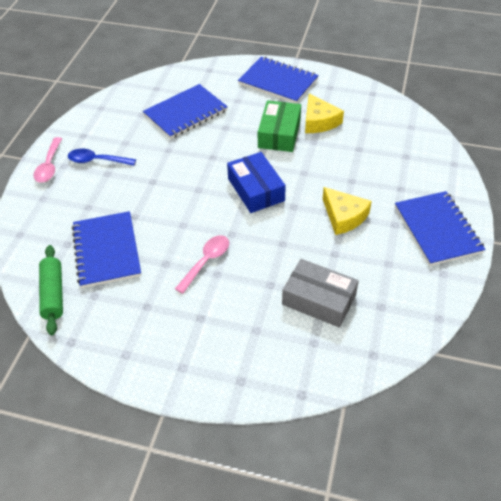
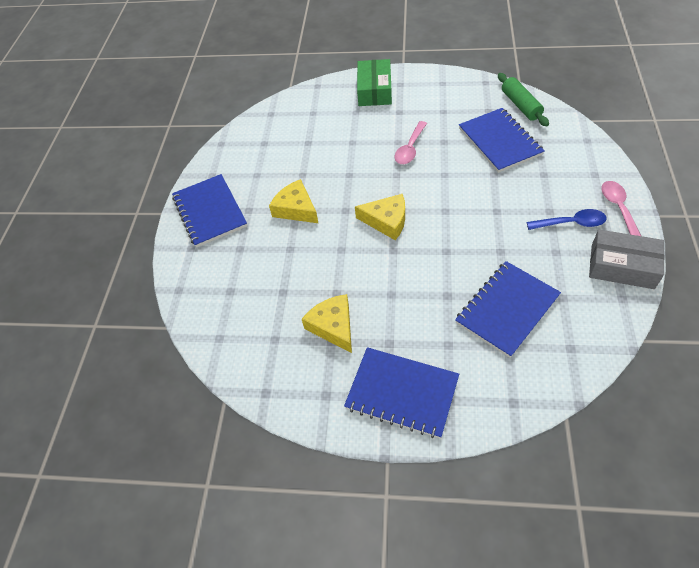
camera: 175 degrees right, 5 degrees up
blue box [227,152,286,213] -> yellow cheese [355,194,405,240]
green box [258,100,301,152] -> green box moved to [357,59,392,106]
grey box [282,259,359,328] -> grey box moved to [589,230,665,289]

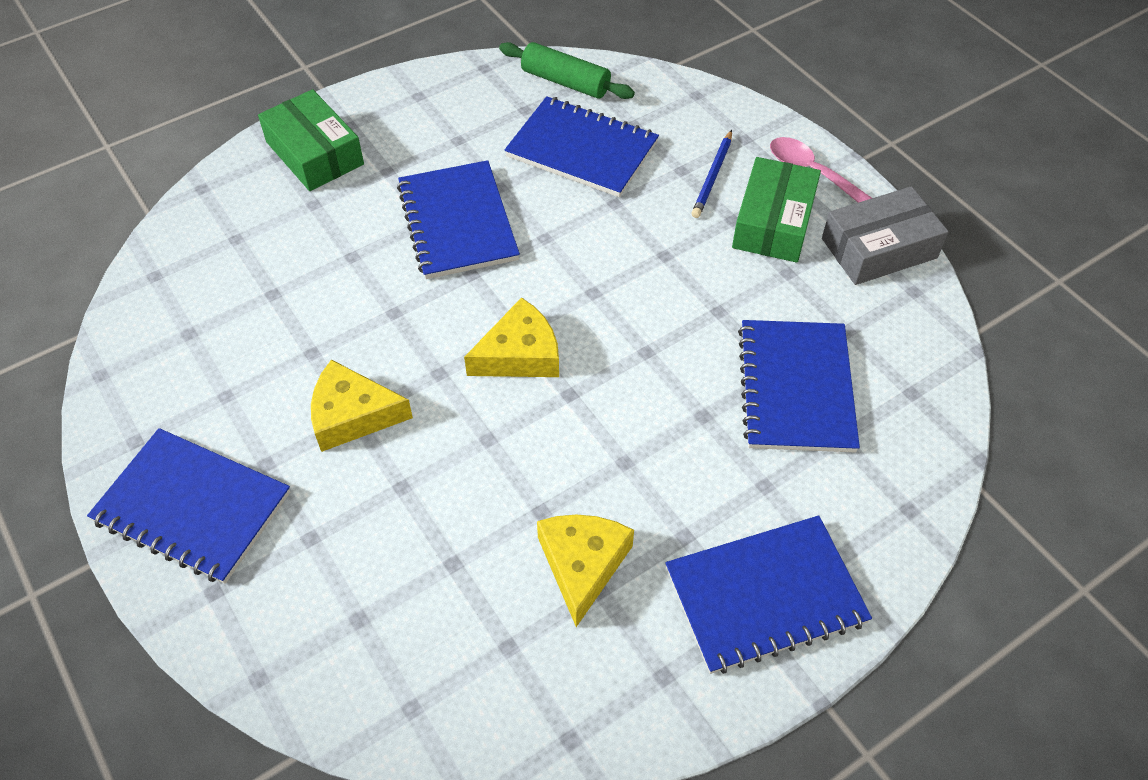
camera: 45 degrees left, 0 degrees up
yellow cheese [302,294,352,353] -> yellow cheese turned 75 degrees clockwise [537,514,634,627]
pink spoon [395,121,427,164] -> blue notebook [397,160,520,279]
blue spoon [527,209,607,230] -> green box [732,157,821,263]
none -> blue pencil [692,130,732,218]

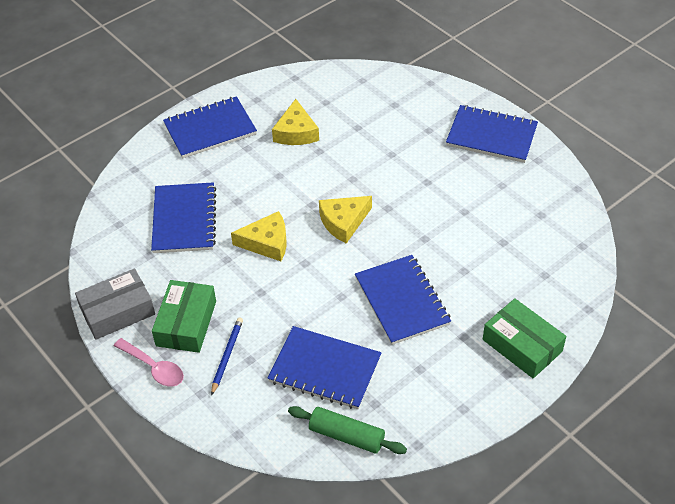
camera: 175 degrees right, 5 degrees down
yellow cheese [311,360,413,452] -> yellow cheese moved to [231,211,287,261]

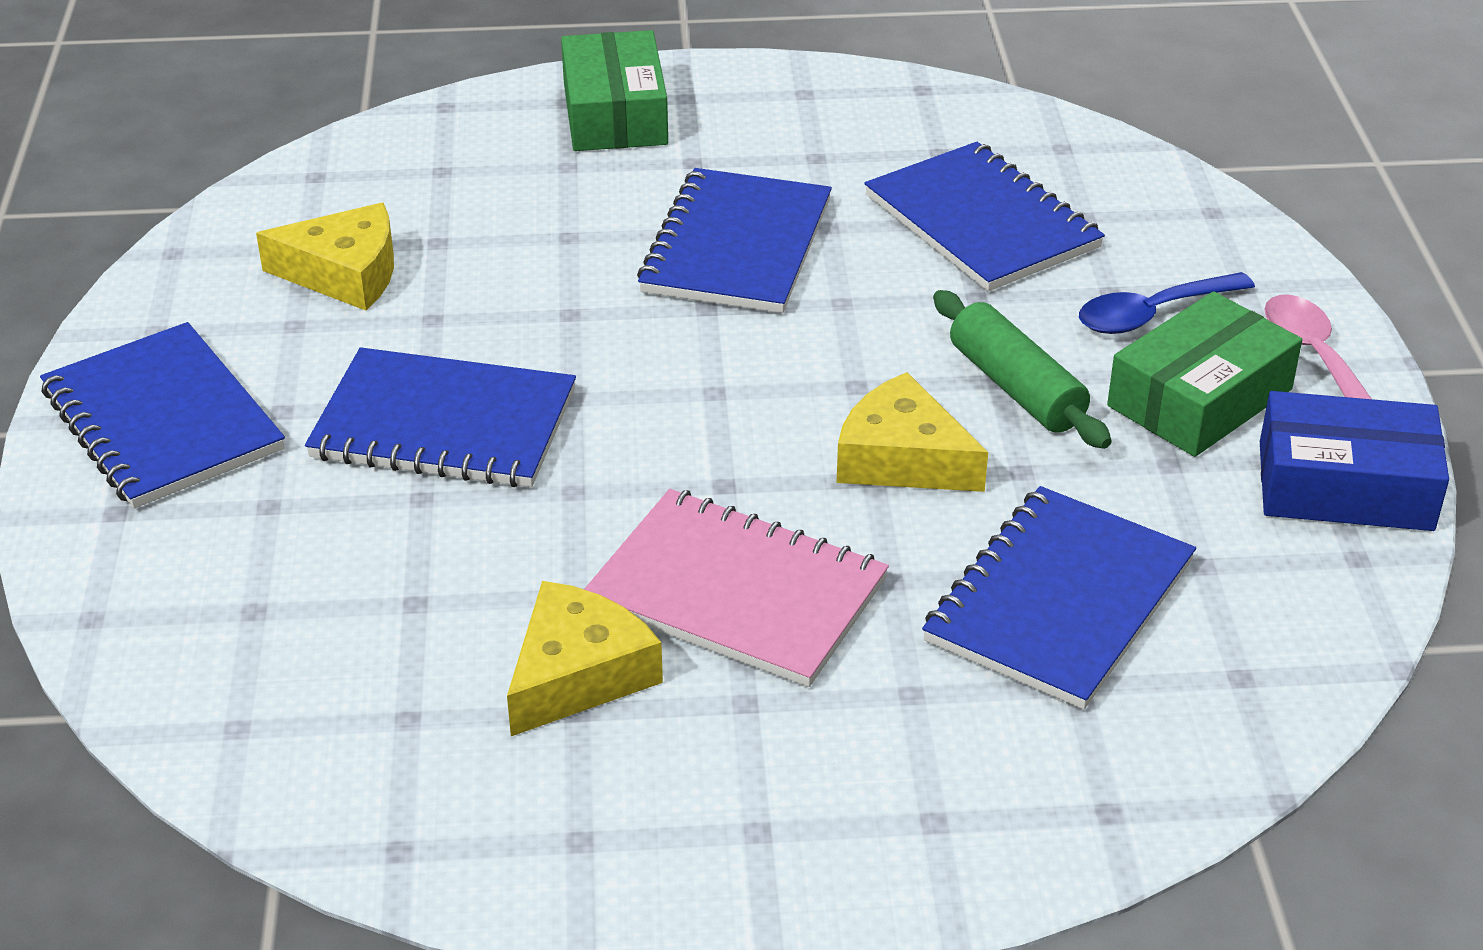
camera: 145 degrees left, 10 degrees down
grey box [75,268,155,340] -> blue box [1260,391,1449,531]
blue notebook [163,96,257,159] -> blue notebook moved to [305,347,576,487]
blue pencil [211,318,243,396] -> blue spoon [1079,272,1255,334]
green rolling pin [288,406,407,454] -> green rolling pin moved to [933,290,1112,449]
yellow cheese [319,196,372,244] -> yellow cheese moved to [256,203,394,310]
none -> pink notebook [584,489,889,687]

